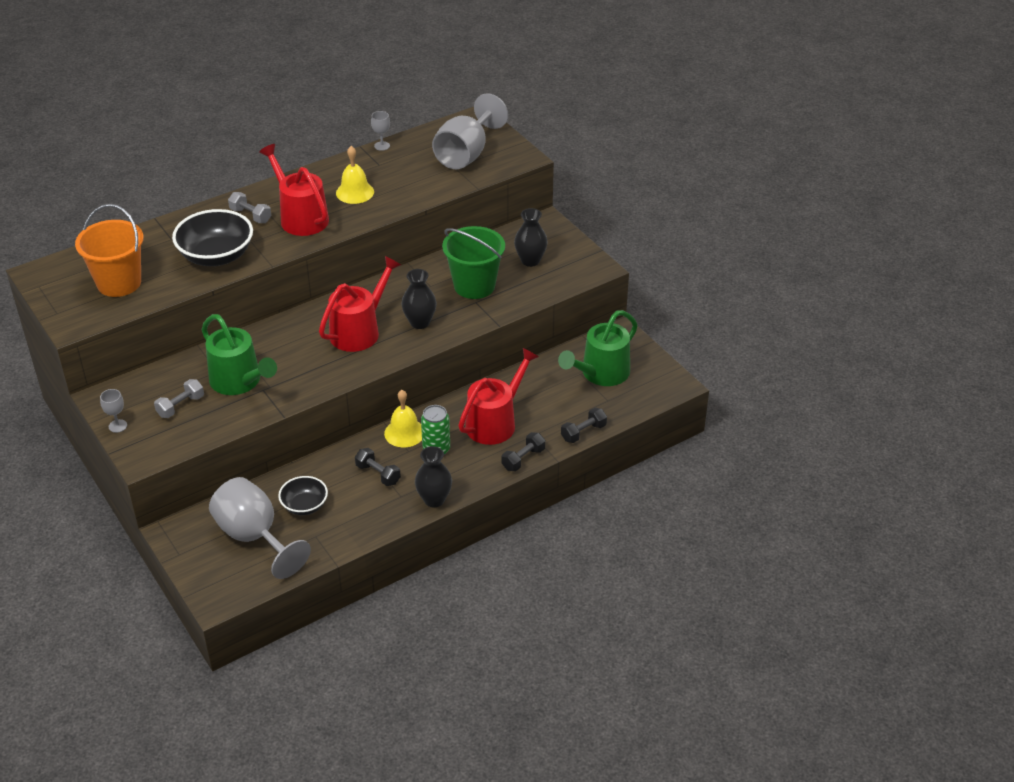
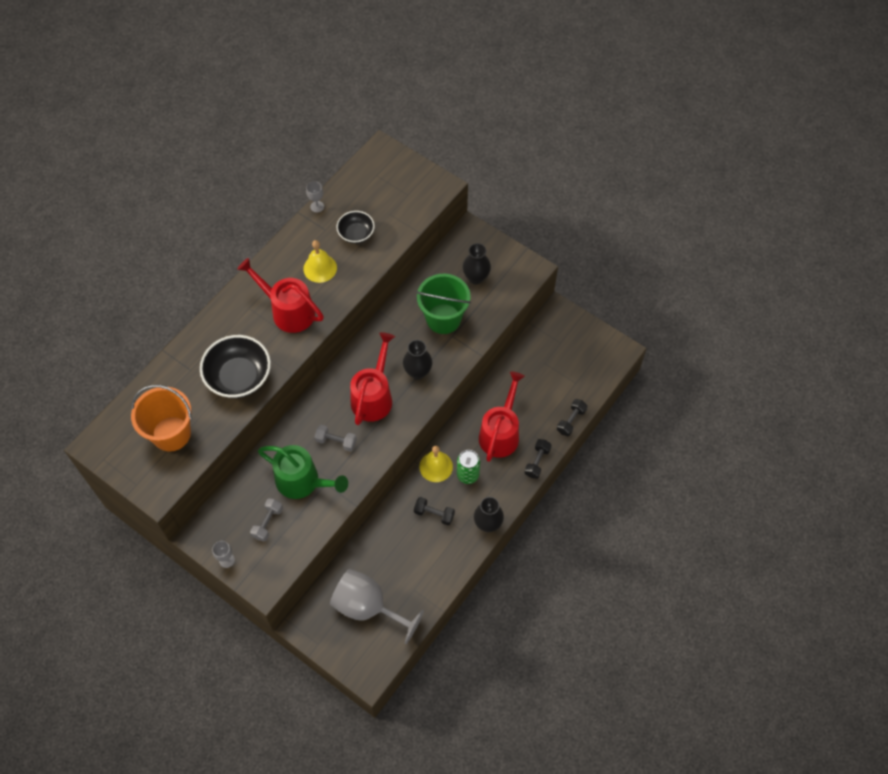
camera: 20 degrees left, 20 degrees up
grey dumbbell [228,192,271,223] -> grey dumbbell moved to [315,425,357,452]
black bowl [278,476,328,515] -> black bowl moved to [336,211,375,244]
grey goblet [432,94,508,169] -> none
green watering can [558,310,638,386] -> none

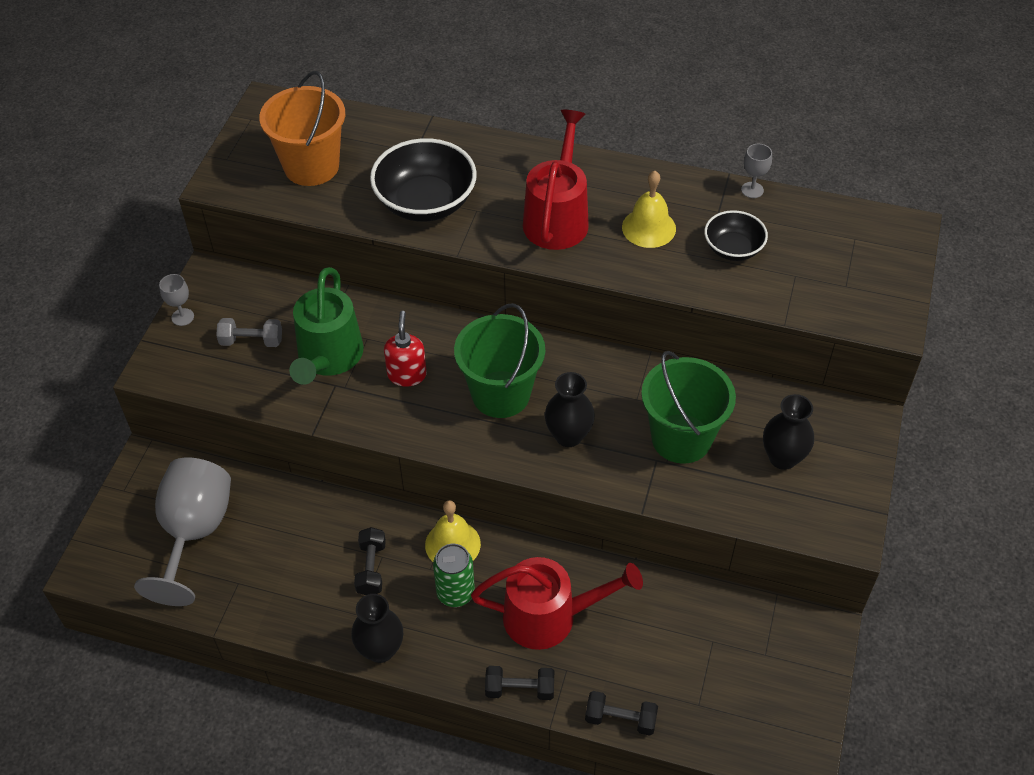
camera: 70 degrees right, 10 degrees down
grey dumbbell [315,425,357,452] -> red soap dispenser [384,311,427,387]
red watering can [350,332,395,425] -> green bucket [454,303,545,418]

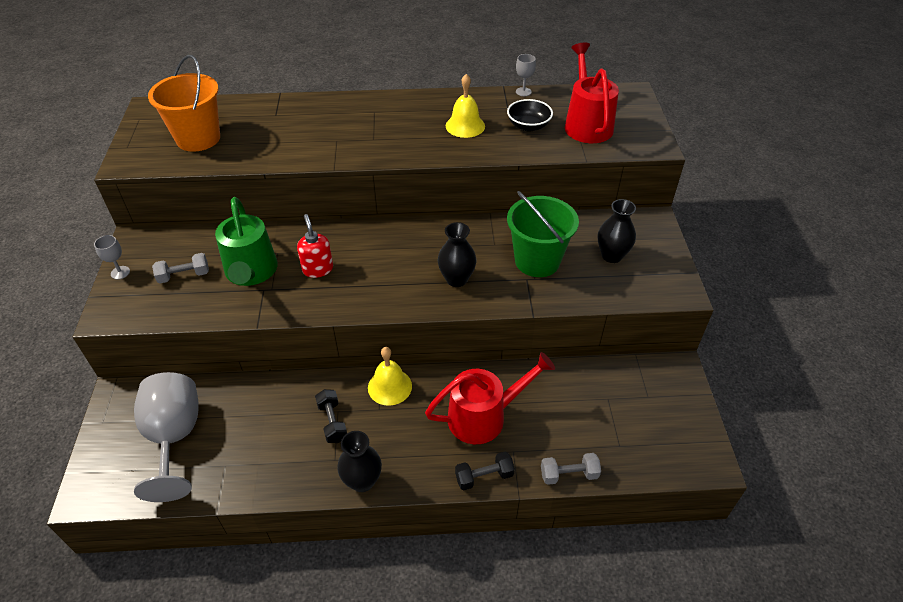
camera: 20 degrees left, 5 degrees down
black bowl [370,138,477,222] -> none
green can [433,544,475,607] -> none
green bucket [454,303,545,418] -> none
red watering can [523,110,589,250] -> red watering can moved to [565,42,619,143]
black dumbbell [585,691,658,736] -> grey dumbbell [541,453,601,485]

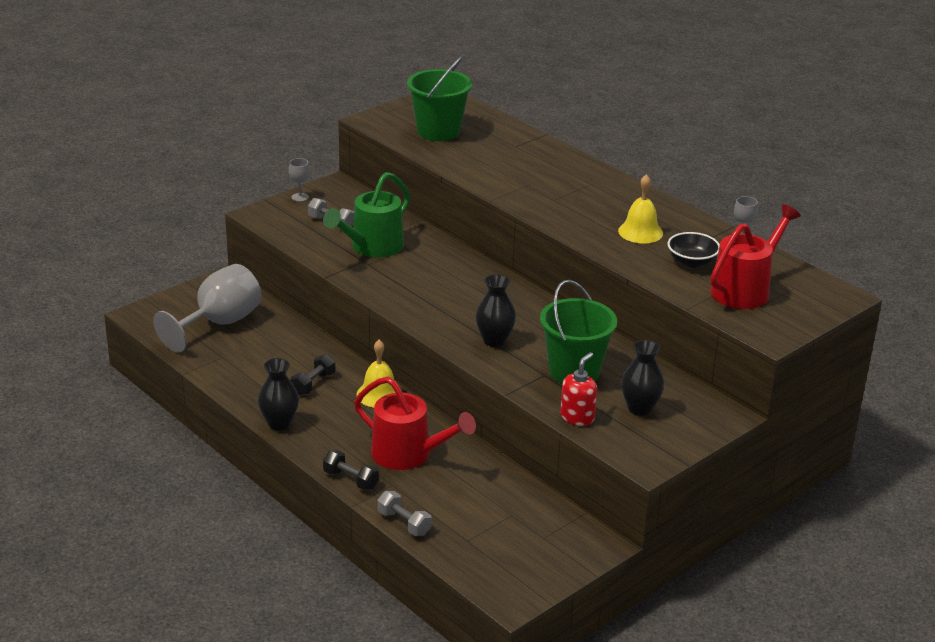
camera: 50 degrees right, 15 degrees down
orange bucket [148,55,220,152] -> green bucket [407,56,472,141]
red soap dispenser [297,214,333,278] -> red soap dispenser moved to [560,352,597,426]

